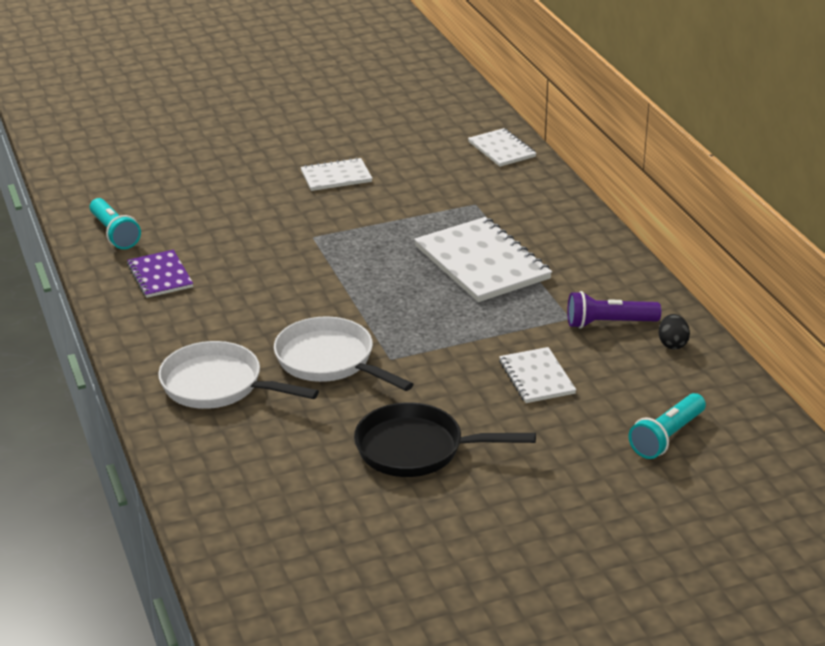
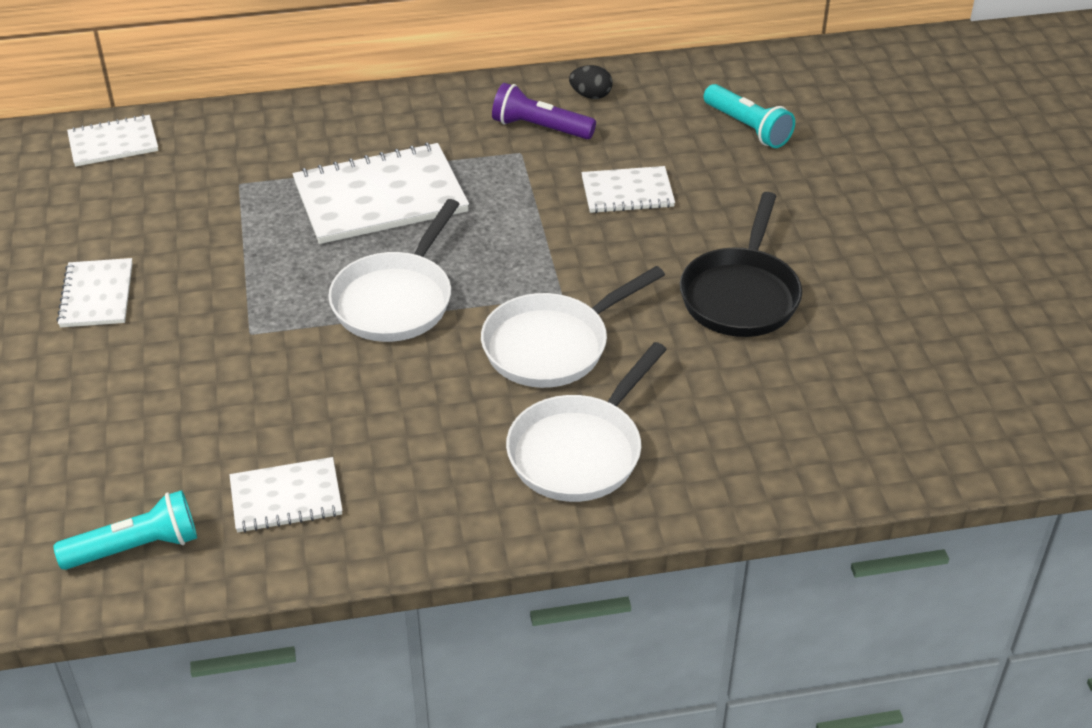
camera: 80 degrees left, 10 degrees up
purple notebook [127,250,193,298] -> white notebook [230,457,343,533]
purple flashlight [567,291,661,328] -> purple flashlight turned 105 degrees clockwise [492,83,596,139]
none -> white pan [328,199,460,342]

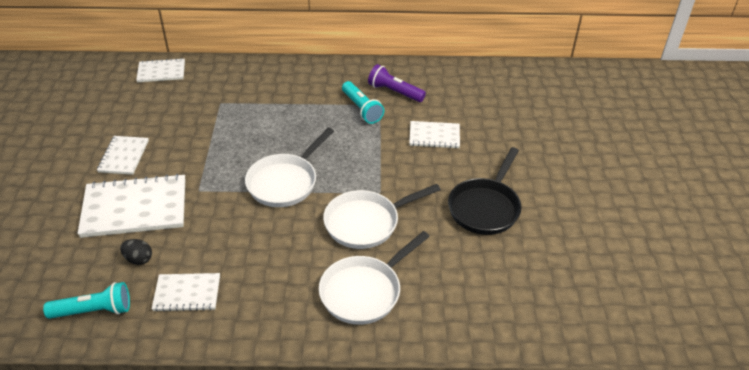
camera: 10 degrees right, 0 degrees up
white notebook [293,143,469,244] -> white notebook moved to [77,174,185,238]
black egg [569,65,613,99] -> black egg moved to [120,239,152,265]
turquoise flashlight [703,84,795,148] -> turquoise flashlight moved to [342,81,384,124]

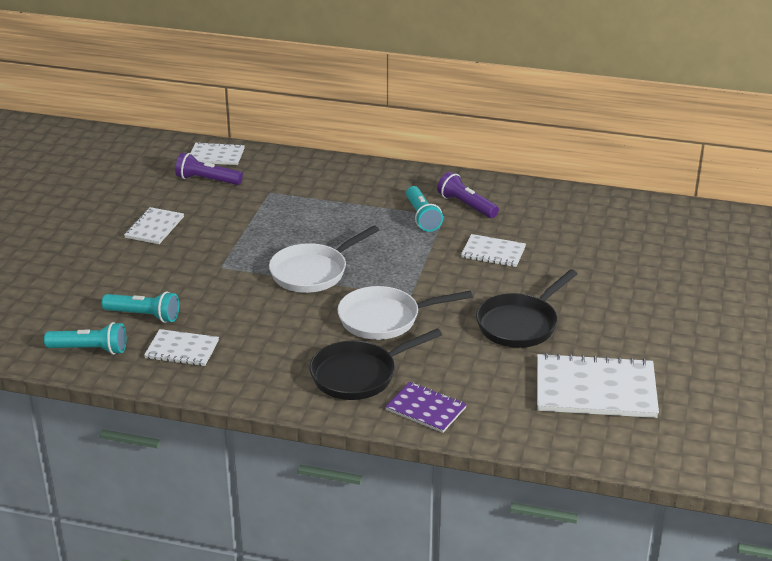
camera: 15 degrees right, 10 degrees down
white notebook [77,174,185,238] -> white notebook moved to [537,353,659,418]
black egg [120,239,152,265] -> turquoise flashlight [101,291,179,323]
white pan [319,231,430,325] -> black pan [309,329,442,400]
none -> purple flashlight [175,153,243,185]
none -> purple notebook [385,382,467,433]

